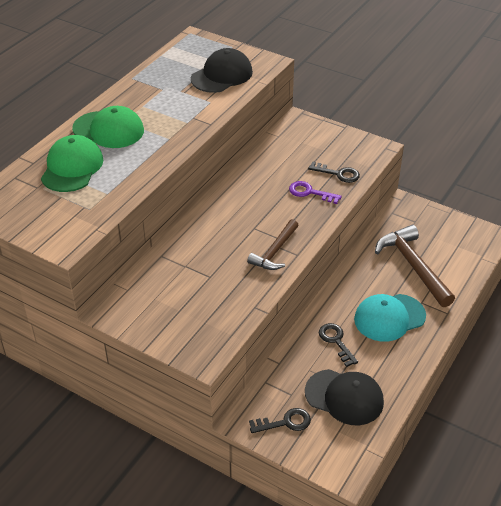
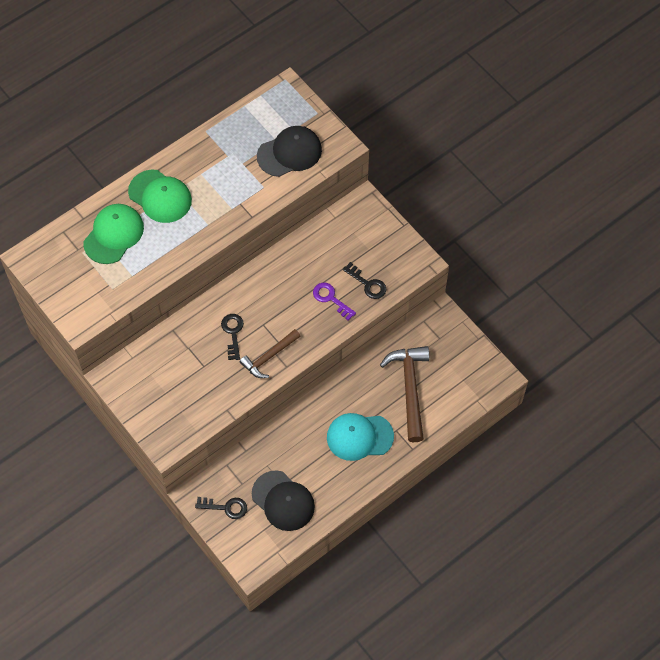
camera: 20 degrees right, 20 degrees up
black key [319,323,358,367] -> black key moved to [221,314,244,360]

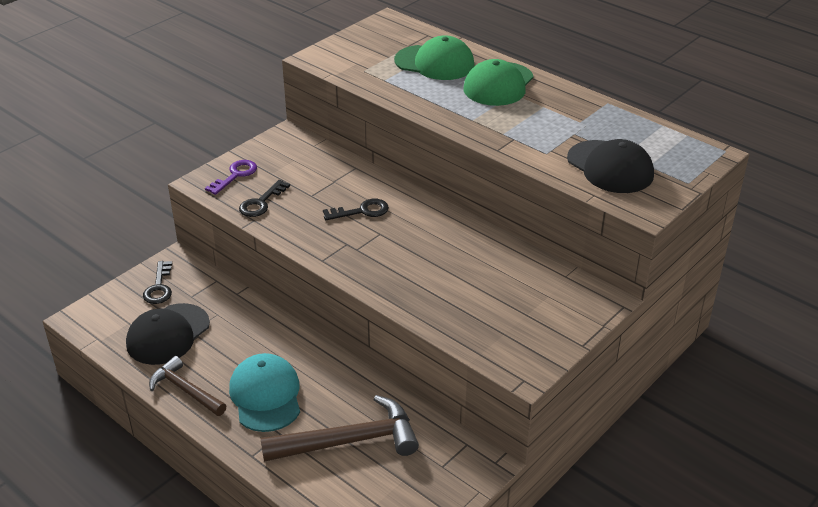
camera: 80 degrees right, 25 degrees down
brown hammer [240,329,301,378] -> brown hammer moved to [149,356,226,416]
purple key [313,283,356,320] -> purple key moved to [205,160,257,195]
black key [343,262,386,299] -> black key moved to [239,180,290,217]

